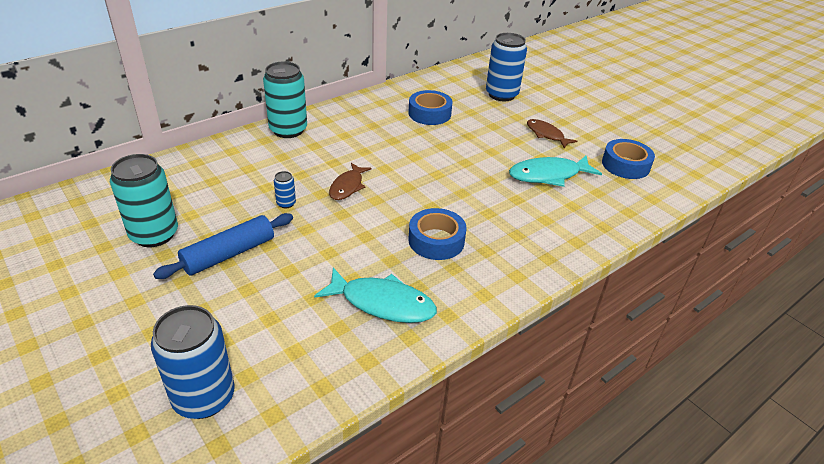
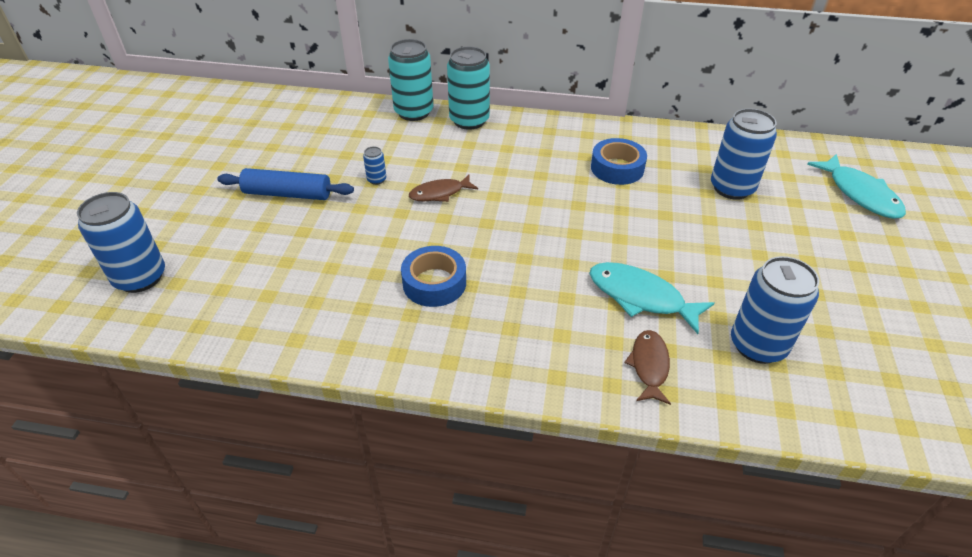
camera: 50 degrees right, 5 degrees up
turquoise can [110,154,178,247] -> turquoise can moved to [388,39,433,121]
turquoise fish [314,268,437,323] -> turquoise fish moved to [807,154,906,219]
brown fish [527,119,577,148] -> brown fish moved to [624,330,671,405]
blue tape [602,139,655,179] -> blue can [731,256,819,364]

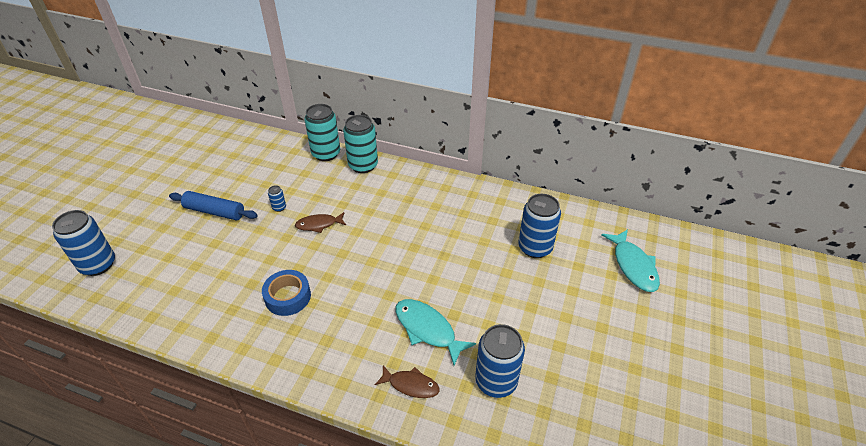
camera: 10 degrees right, 0 degrees up
blue tape [591,138,647,185] -> none
brown fish [624,330,671,405] -> brown fish turned 90 degrees clockwise [375,365,440,398]

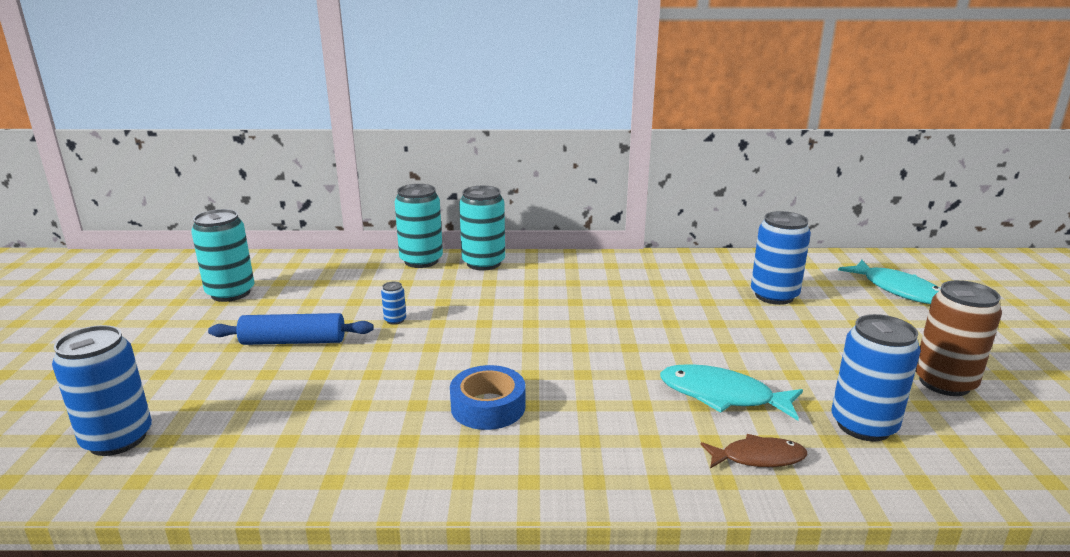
camera: 20 degrees left, 20 degrees down
brown fish [295,212,346,233] -> none
none -> turquoise can [191,209,254,302]
none -> brown can [916,280,1002,396]

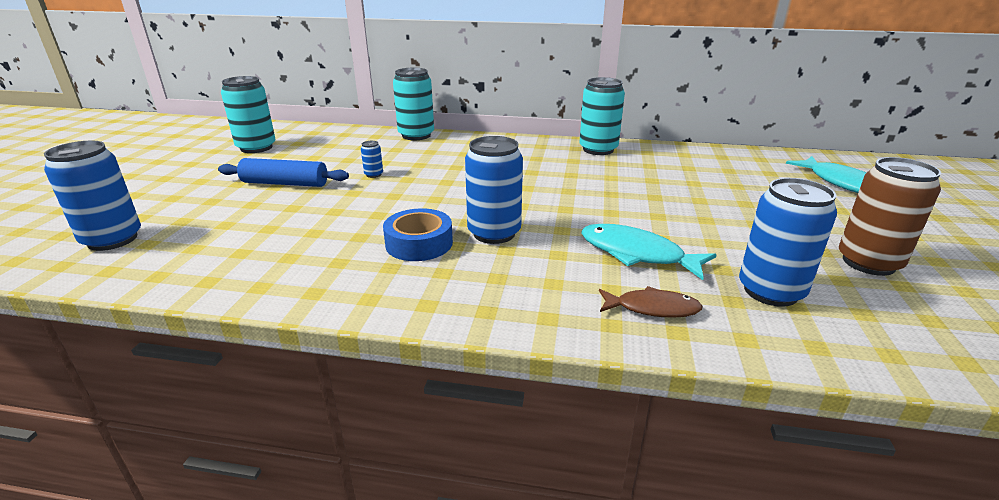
camera: 10 degrees right, 5 degrees up
turquoise can [459,186,505,271] -> turquoise can moved to [579,77,625,155]
blue can [751,211,811,305] -> blue can moved to [465,136,523,244]

